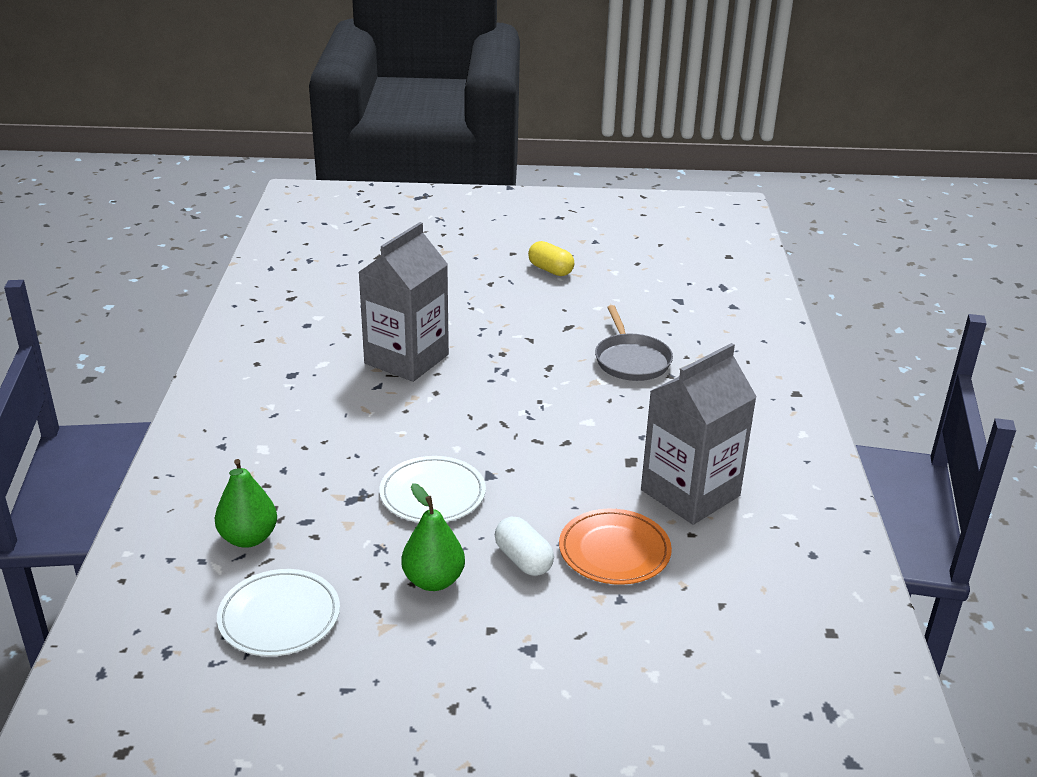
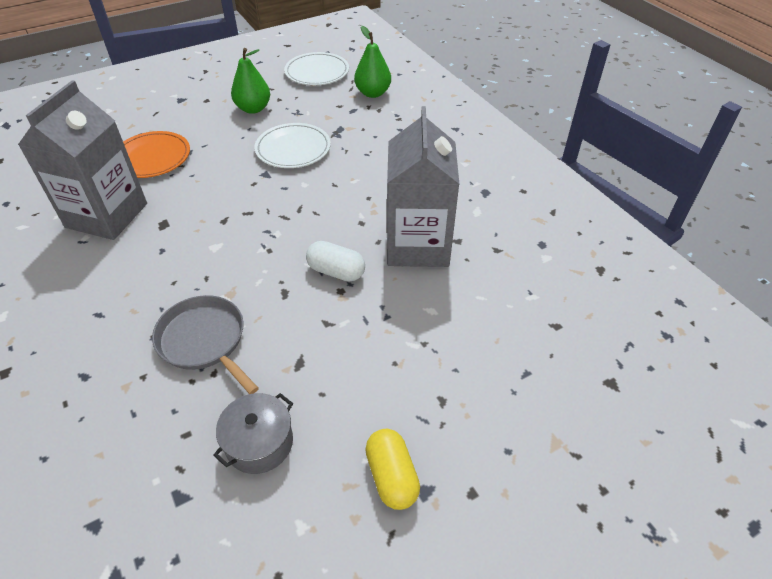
camera: 150 degrees right, 15 degrees up
white capsule [495,517,554,576] -> white capsule moved to [306,241,365,281]
yellow capsule [528,241,574,276] -> yellow capsule turned 60 degrees clockwise [365,429,420,510]
none -> grey pot [213,393,293,474]

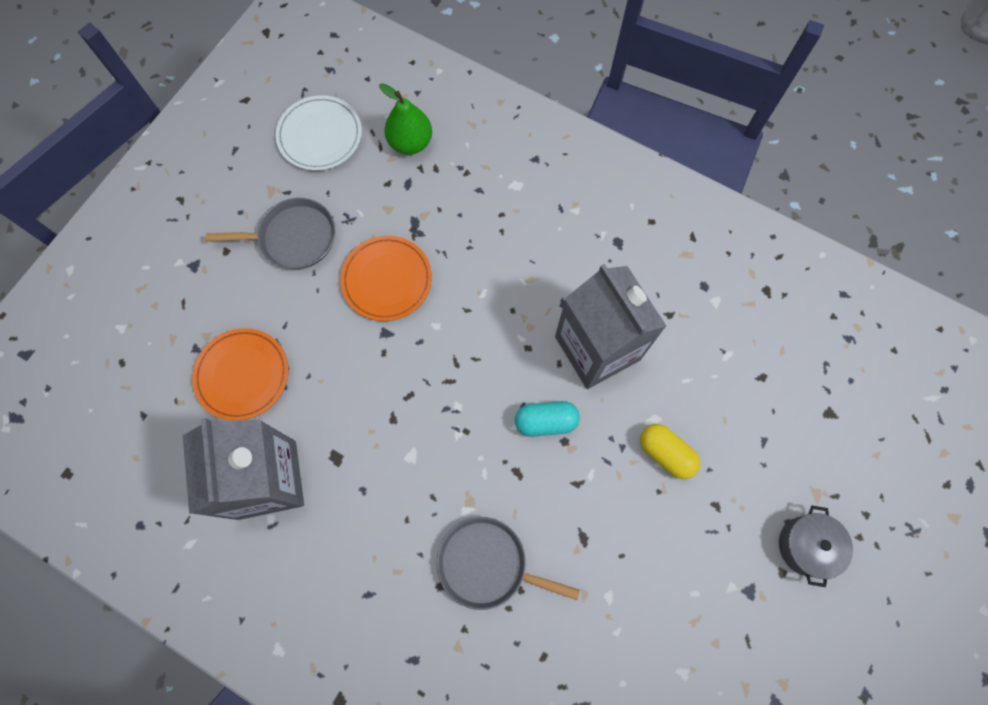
camera: 30 degrees left, 25 degrees up
grey pot [213,393,293,474] -> grey pot moved to [779,506,853,587]
green pear [231,48,270,114] -> grey pan [206,198,335,269]
white plate [254,123,331,168] -> orange plate [340,236,432,321]
white capsule [306,241,365,281] -> turquoise capsule [515,401,580,437]
yellow capsule [365,429,420,510] -> yellow capsule moved to [640,424,700,479]

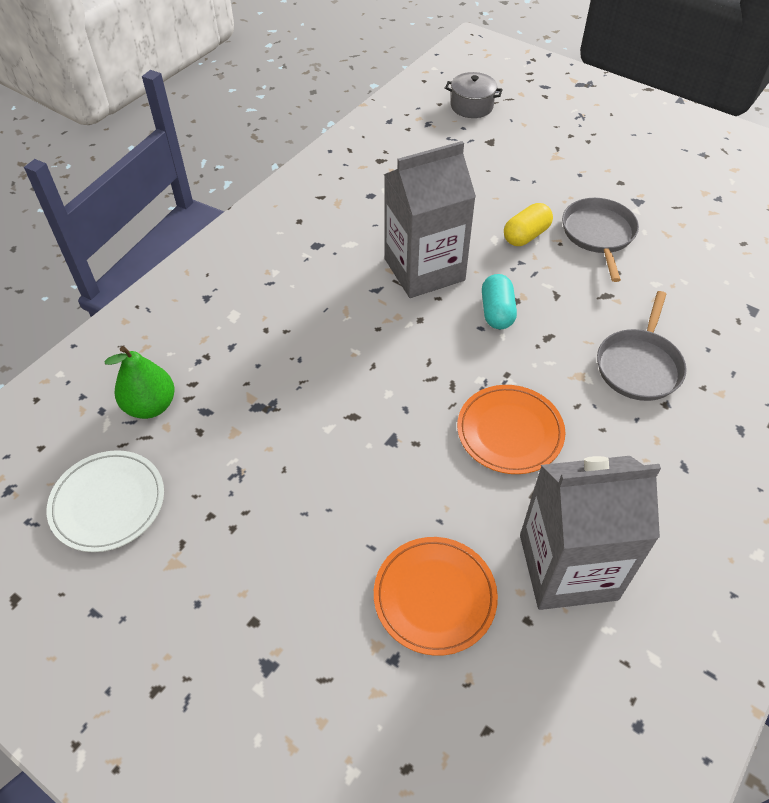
camera: 85 degrees left, 20 degrees down
grey pan [206,198,335,269] -> grey pan moved to [562,198,639,282]
orange plate [340,236,432,321] -> orange plate moved to [457,385,565,474]
grey pot [779,506,853,587] -> grey pot moved to [445,72,503,118]

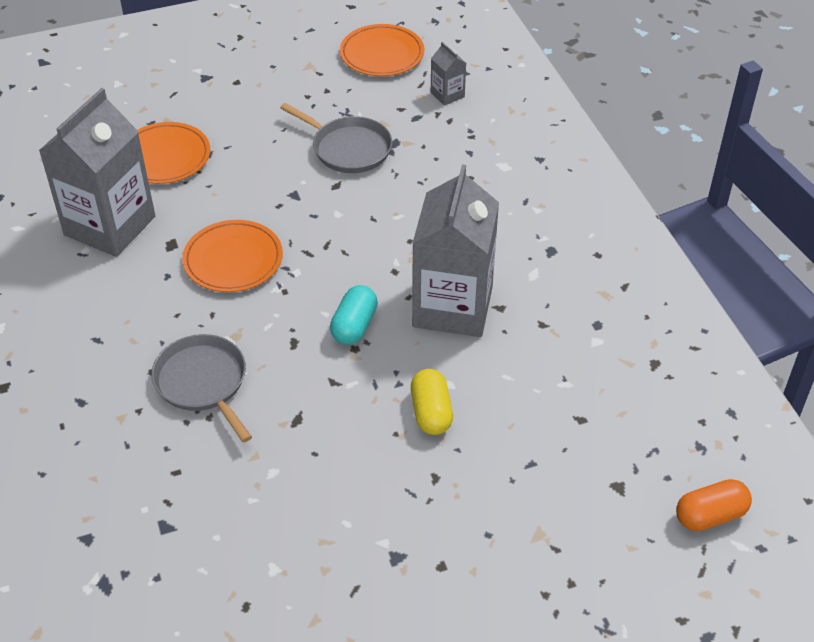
camera: 125 degrees right, 5 degrees down
white plate [47,450,164,552] -> orange plate [340,24,424,76]
green pear [104,346,175,419] -> grey carton [431,42,466,106]
grey pot [445,72,503,118] -> orange capsule [676,479,752,531]
turquoise capsule [482,274,517,329] -> turquoise capsule turned 75 degrees clockwise [330,285,378,345]
grey pan [562,198,639,282] -> grey pan moved to [280,103,392,173]

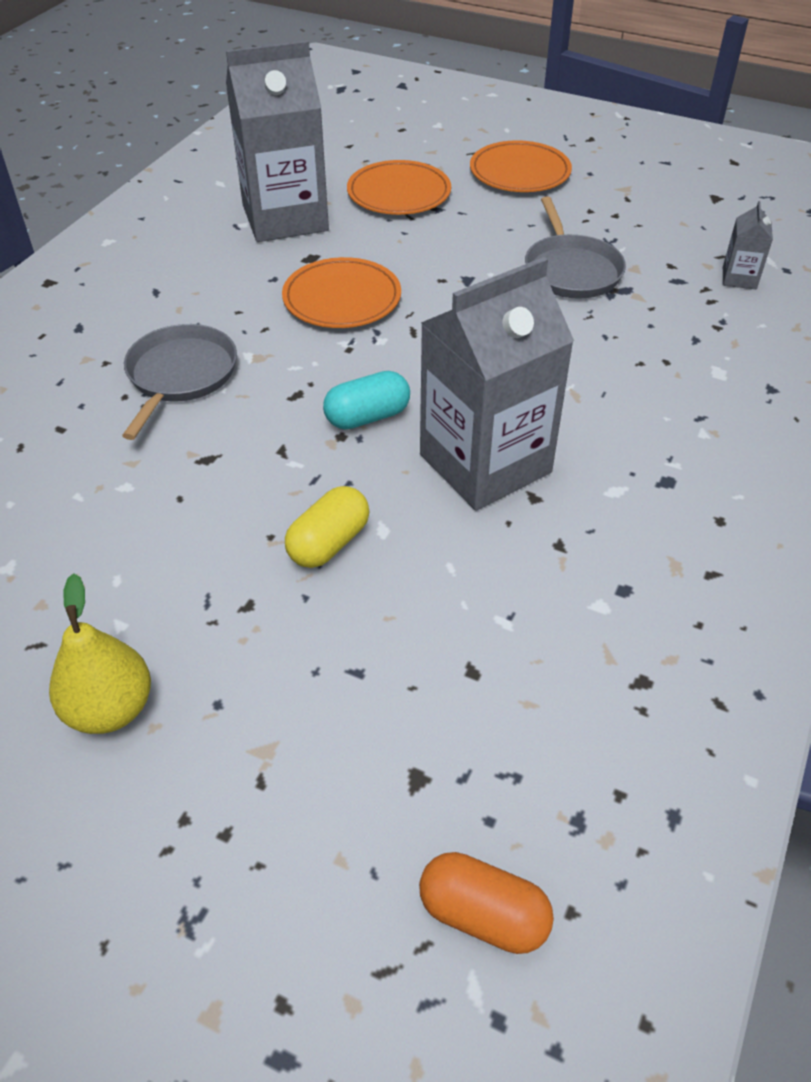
camera: 45 degrees right, 0 degrees up
orange plate [340,24,424,76] -> orange plate moved to [470,140,572,192]
none -> yellow pear [49,573,151,734]

